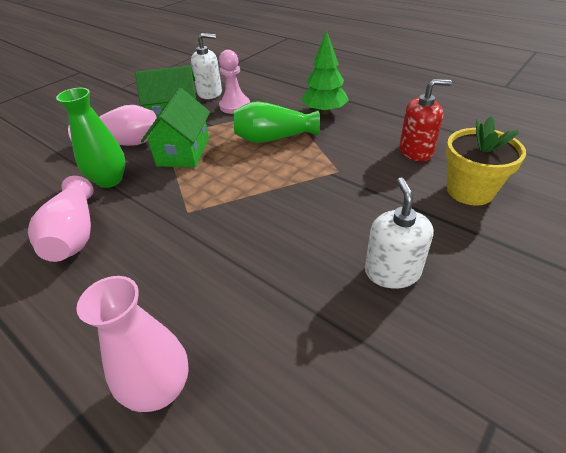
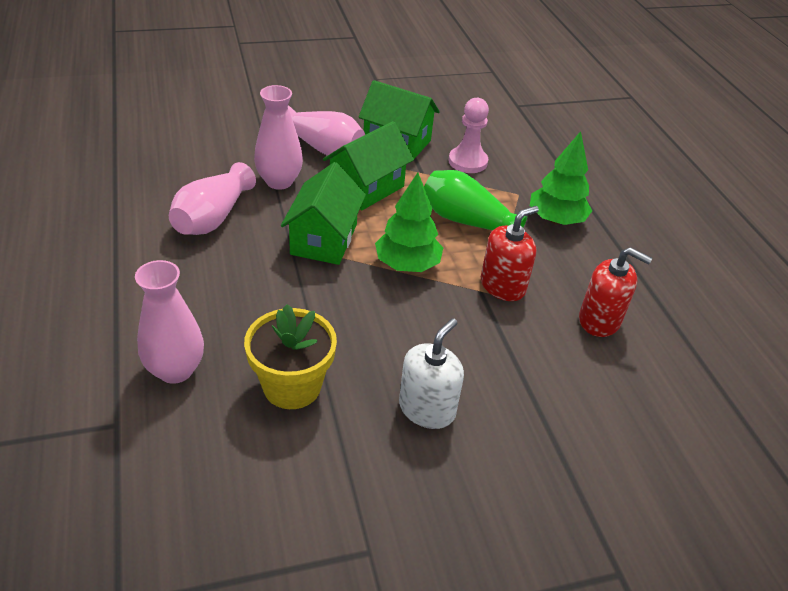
camera: 30 degrees right, 0 degrees up
green vase [56,88,126,188] -> pink vase [254,85,303,190]
white soap dispenser [191,33,222,99] -> none
yellow flower pot [446,117,526,206] -> yellow flower pot moved to [244,304,337,409]
none -> green house [281,162,366,265]
none -> green tree [375,172,443,272]
none -> red soap dispenser [481,206,539,301]

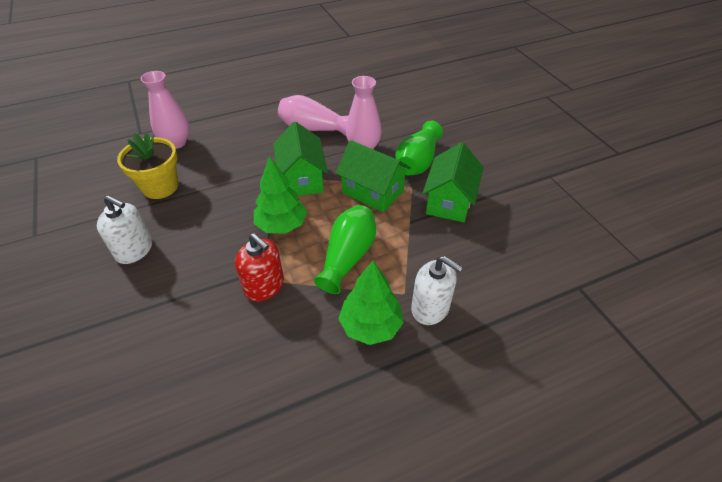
camera: 85 degrees right, 5 degrees up
green house [281,162,366,265] -> green house turned 75 degrees clockwise [273,121,328,196]
pink vase [288,106,365,158] -> green vase [395,121,443,175]
pink pawn [449,98,489,173] -> none
red soap dispenser [579,247,652,337] -> none
none -> white soap dispenser [411,256,463,325]

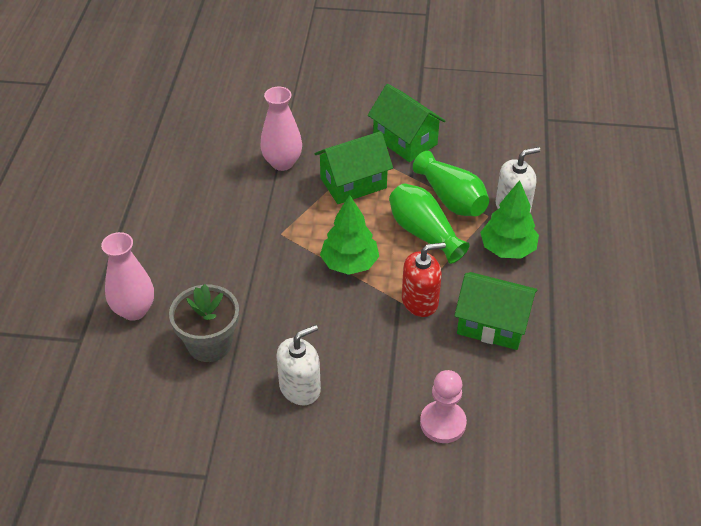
camera: 60 degrees left, 0 degrees up
yellow flower pot [117,132,178,199] -> grey flower pot [169,284,239,362]
green house [273,121,328,196] -> green house moved to [454,272,537,350]
pink vase [278,95,349,136] -> none
green vase [395,121,443,175] -> green vase moved to [413,151,489,216]
none -> pink pawn [420,370,467,443]

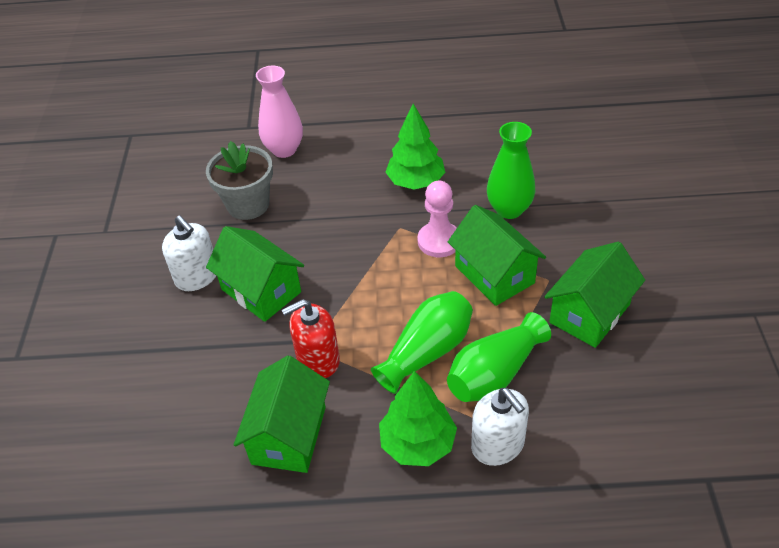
camera: 85 degrees right, 0 degrees up
pink vase [260,87,302,171] -> green vase [487,122,535,219]
green tree [320,195,379,275] -> green tree moved to [386,104,445,190]
red soap dispenser [402,242,446,317] -> red soap dispenser turned 90 degrees clockwise [282,299,340,378]
pink pawn [420,370,467,443] -> pink pawn moved to [418,181,457,257]
none -> green house [206,226,304,322]

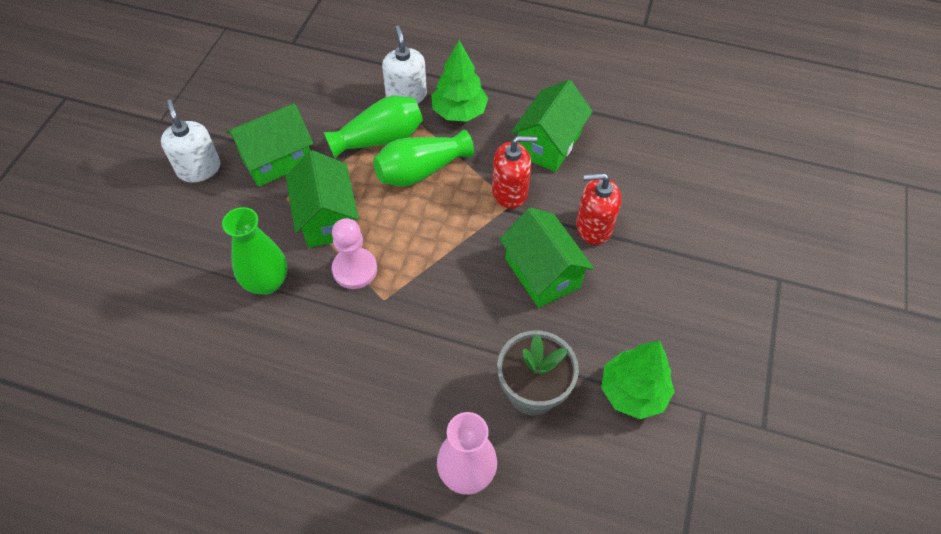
camera: 165 degrees left, 10 degrees up
white soap dispenser [162,215,216,291] -> white soap dispenser moved to [161,100,220,182]
green tree [386,104,445,190] -> green tree moved to [601,341,675,419]
none -> red soap dispenser [576,173,621,245]

